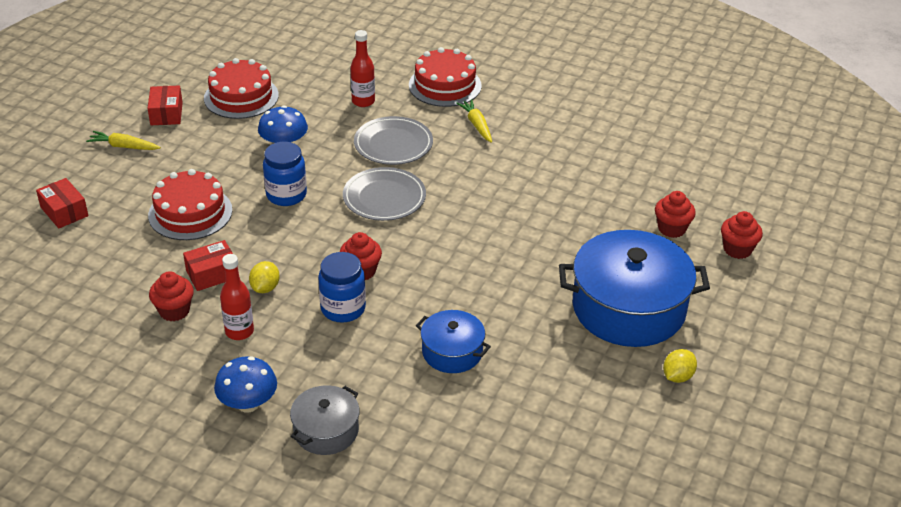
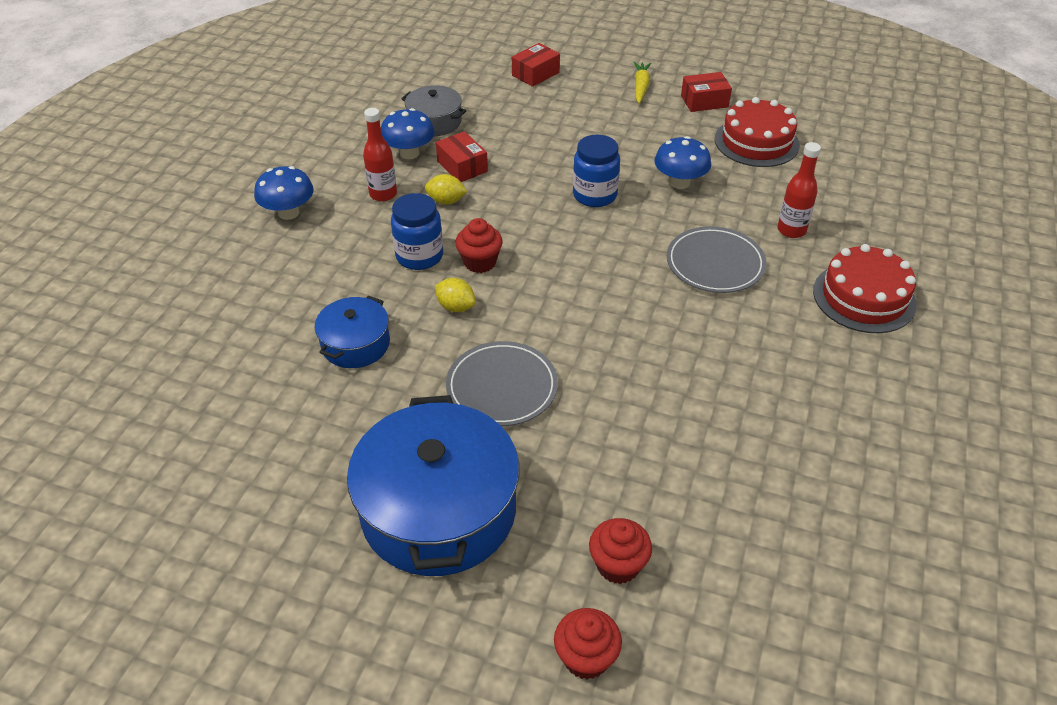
camera: 85 degrees right, 5 degrees up
red cake [148,169,232,240] -> none
red cupcake [149,271,194,321] -> blue mushroom [381,108,435,159]
grey pot [290,385,360,455] -> grey pot moved to [401,85,466,136]
grey plate [343,167,426,221] -> grey plate moved to [446,341,558,426]
yellow carrot [456,99,492,143] -> none
yellow lemon [663,349,697,383] -> yellow lemon moved to [435,278,476,312]

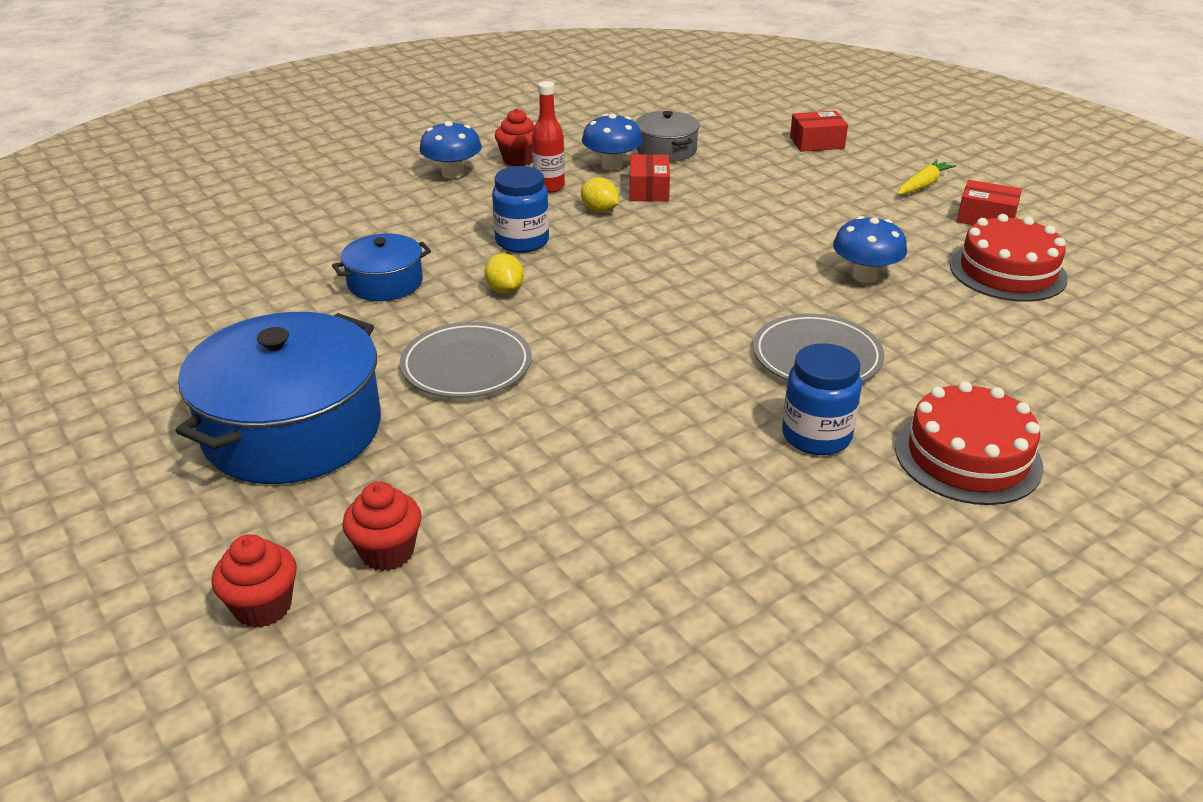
camera: 35 degrees right, 10 degrees down
red cupcake [455,218,503,273] -> red cupcake moved to [495,108,535,166]
blue jar [573,135,620,207] -> blue jar moved to [782,343,862,455]
red bottle [778,142,821,238] -> none

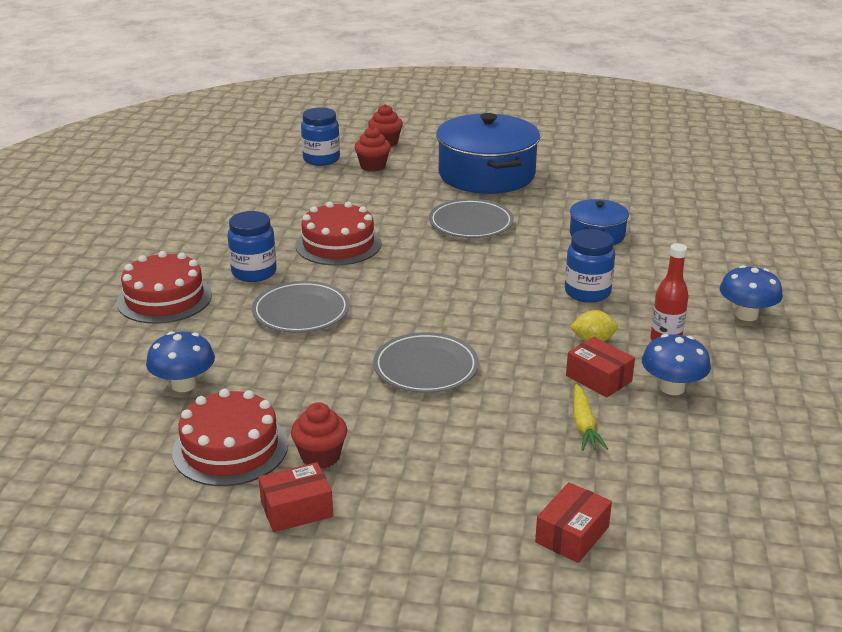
camera: 135 degrees right, 5 degrees down
yellow lemon [484,253,524,294] -> none
red cupcake [495,108,535,166] -> red cupcake moved to [291,402,347,469]
grey pot [635,111,700,162] -> none
blue mushroom [833,216,907,283] -> blue mushroom moved to [146,331,215,392]
yellow carrot [898,159,956,195] -> yellow carrot moved to [573,384,608,451]
none -> red cake [296,201,382,266]
none -> blue jar [301,107,340,166]
none -> grey plate [373,332,479,393]

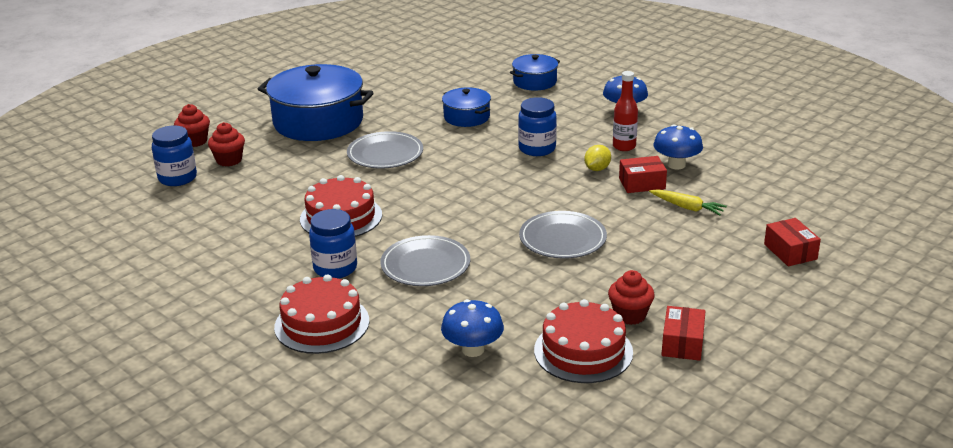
camera: 55 degrees left, 0 degrees up
none -> blue pot [510,54,560,91]

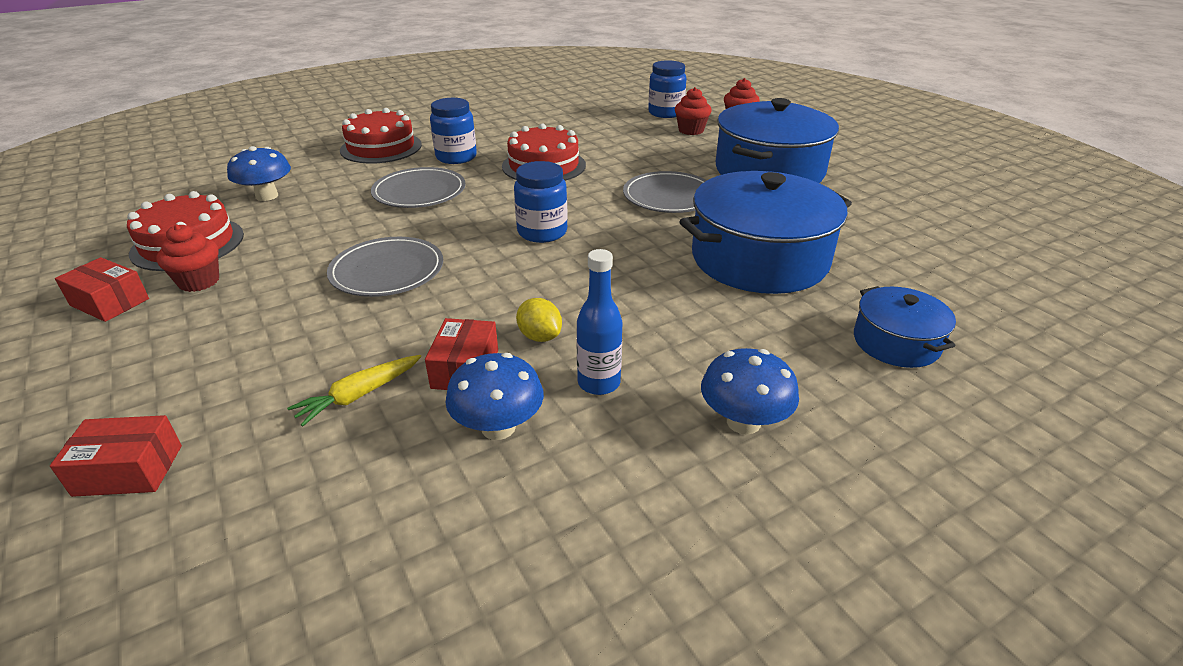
camera: 105 degrees right, 5 degrees up
blue pot [442,87,491,127] -> blue pot [679,171,852,294], size x1.94
blue jar [518,97,557,156] -> blue jar moved to [514,161,568,243]
red bottle [613,71,638,151] -> blue bottle [576,249,623,395]

